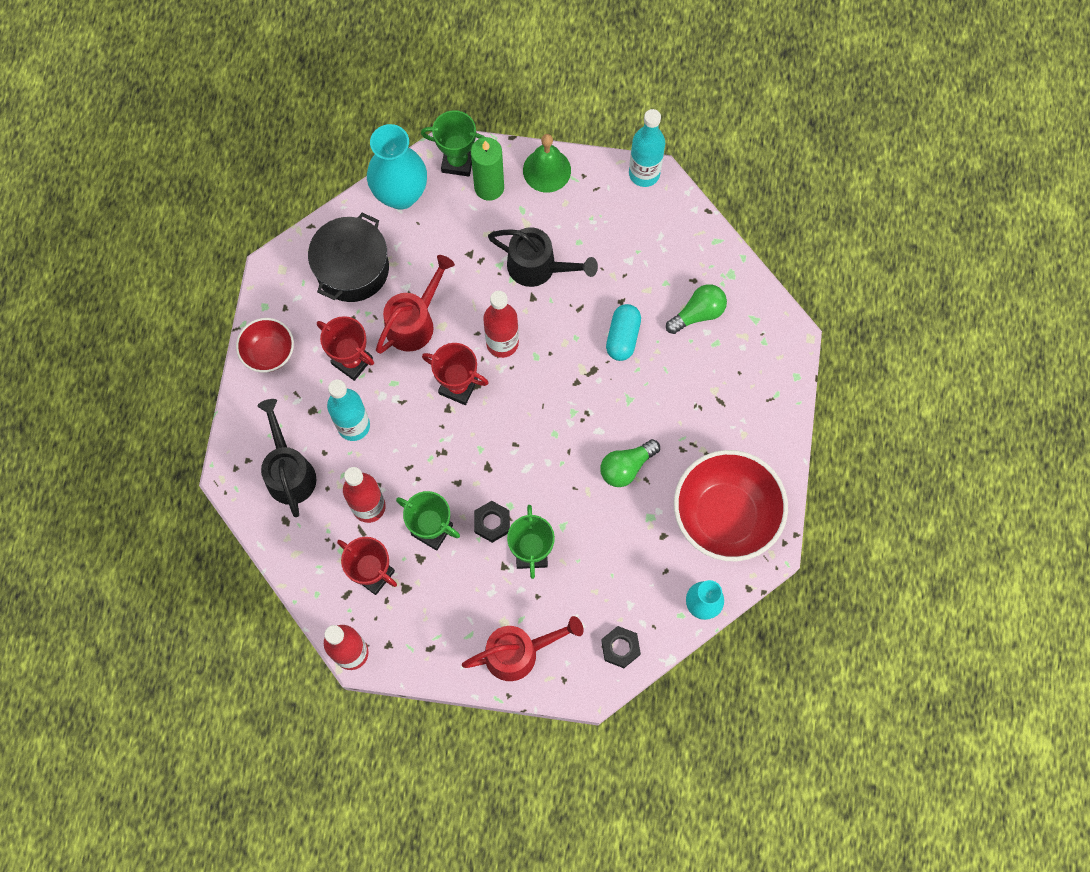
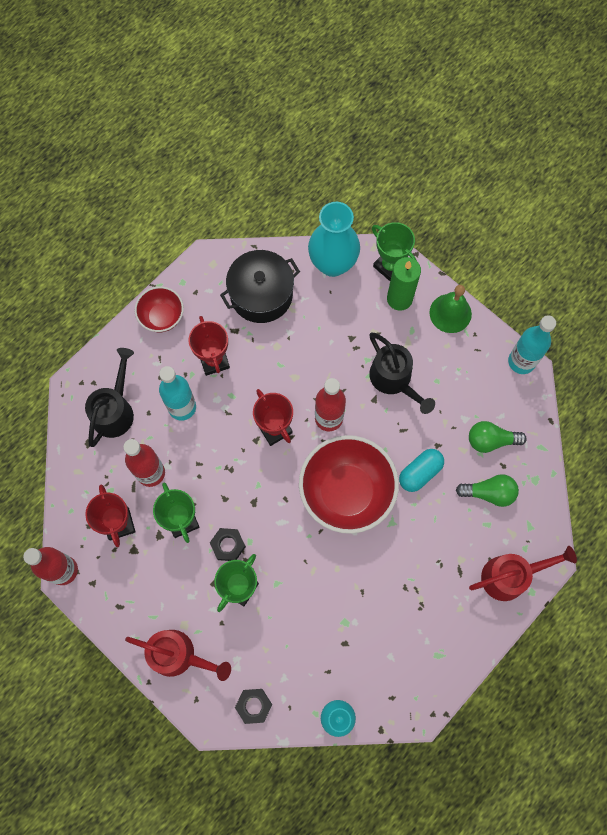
camera: 35 degrees right, 0 degrees up
red watering can [376,255,455,354] -> red watering can moved to [469,546,577,601]
green light bulb [600,439,660,487] -> green light bulb moved to [469,421,527,453]
red bowl [674,450,788,561] -> red bowl moved to [299,435,399,534]

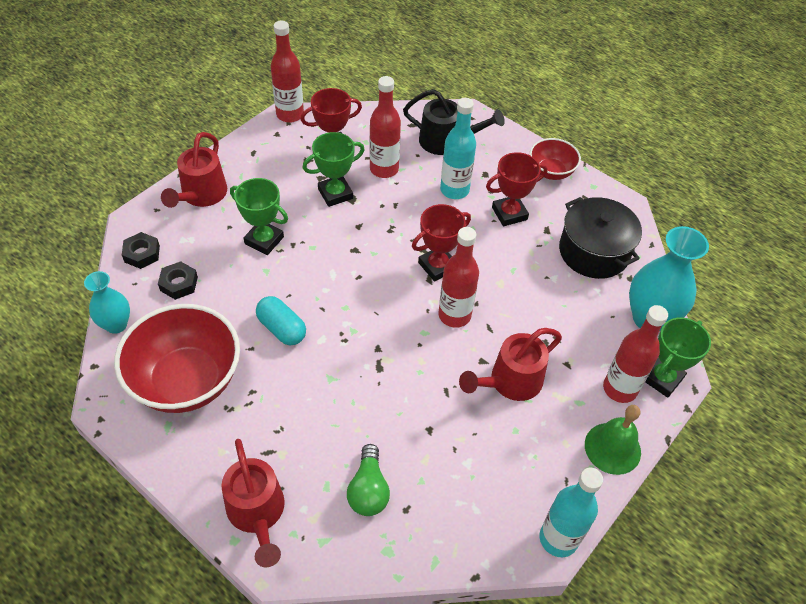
camera: 85 degrees right, 20 degrees down
black nut [210,528,246,561] -> black nut moved to [158,261,198,300]
red bowl [299,435,399,534] -> red bowl moved to [114,304,240,413]
black watering can [369,333,435,414] -> red watering can [459,328,562,401]
green candle [387,257,421,311] -> red bottle [603,305,668,403]
turquoise capsule [399,449,444,492] -> turquoise capsule moved to [256,296,306,345]
green light bulb [469,421,527,453] -> none

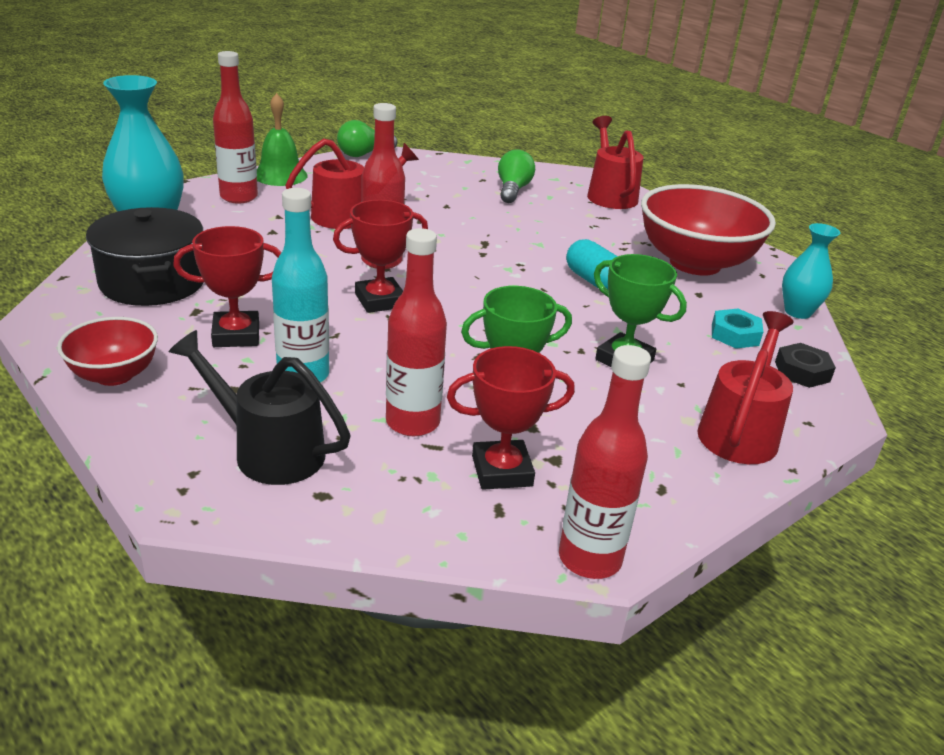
camera: 170 degrees left, 20 degrees down
black nut [158,261,198,300] -> turquoise nut [712,309,763,349]
turquoise bottle [540,468,603,557] -> green light bulb [337,120,398,157]
green trophy [645,317,711,398] -> none

